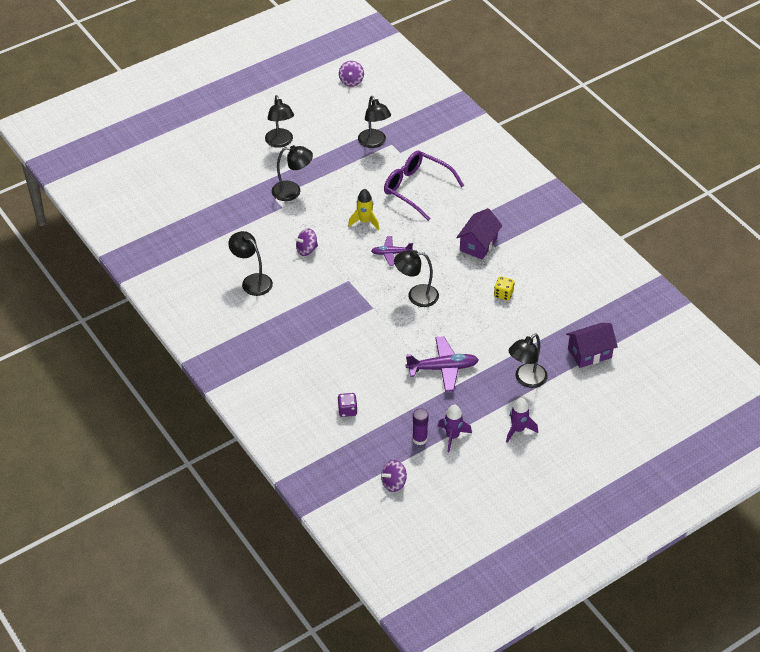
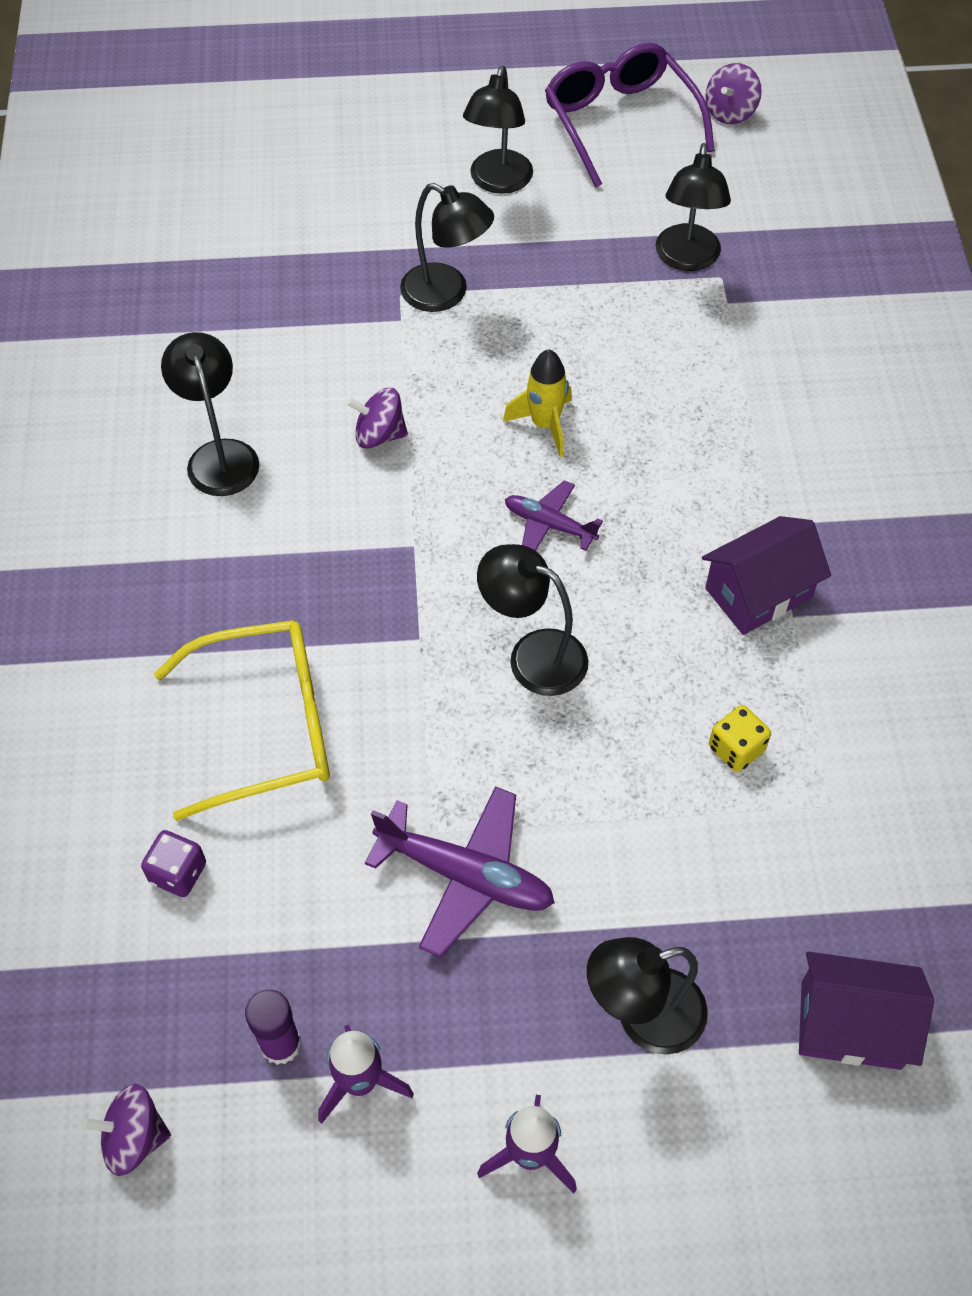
camera: 30 degrees right, 10 degrees up
purple glasses [384,151,464,221] -> purple glasses moved to [545,43,715,188]
none -> yellow glasses [154,620,330,821]

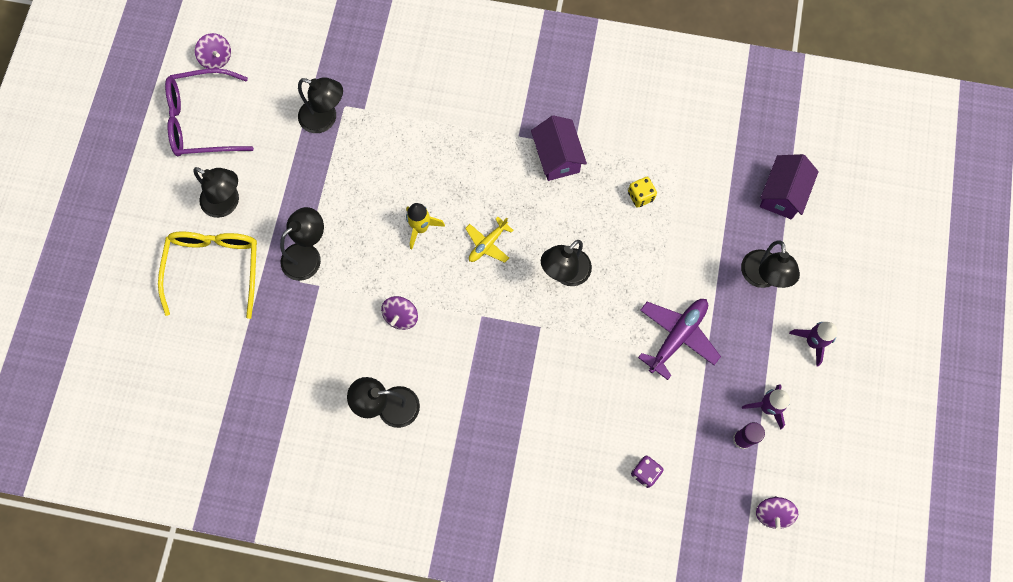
camera: 75 degrees left, 15 degrees up
yellow glasses [154,620,330,821] -> yellow glasses moved to [158,232,257,319]
purple plane [505,480,603,551] -> yellow plane [465,217,514,263]

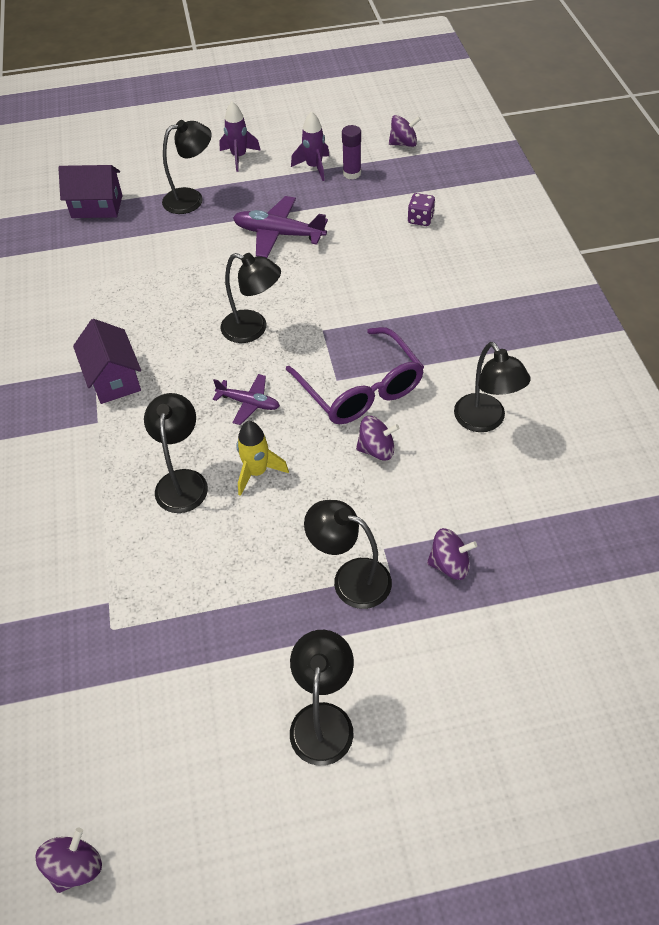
camera: 110 degrees left, 20 degrees down
yellow glasses [158,232,257,319] -> none
purple glasses [165,68,254,156] -> purple glasses moved to [286,327,424,424]
black lamp [298,77,343,133] -> black lamp moved to [144,393,208,513]
yellow plane [465,217,514,263] -> purple plane [213,374,280,425]
purple house [531,115,587,181] -> purple house turned 75 degrees counterclockwise [73,319,141,404]
yellow dice [628,177,657,208] -> none
none -> purple spinning top [427,528,477,580]

